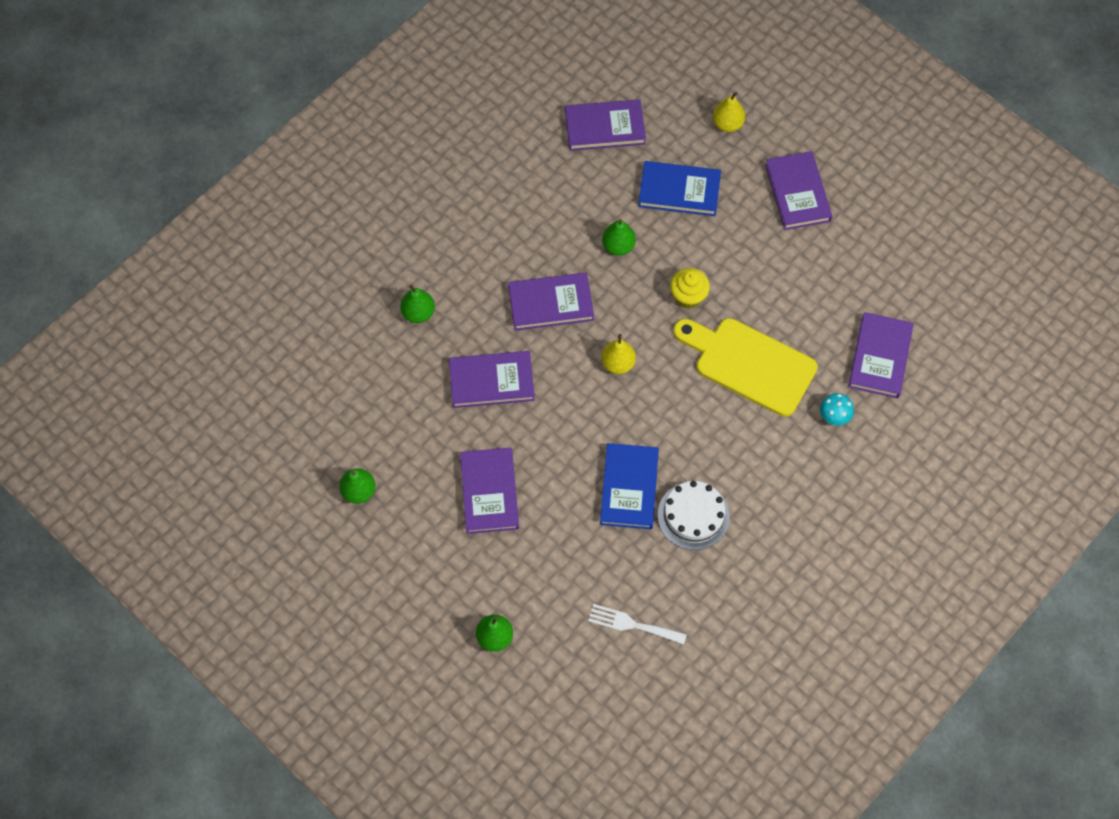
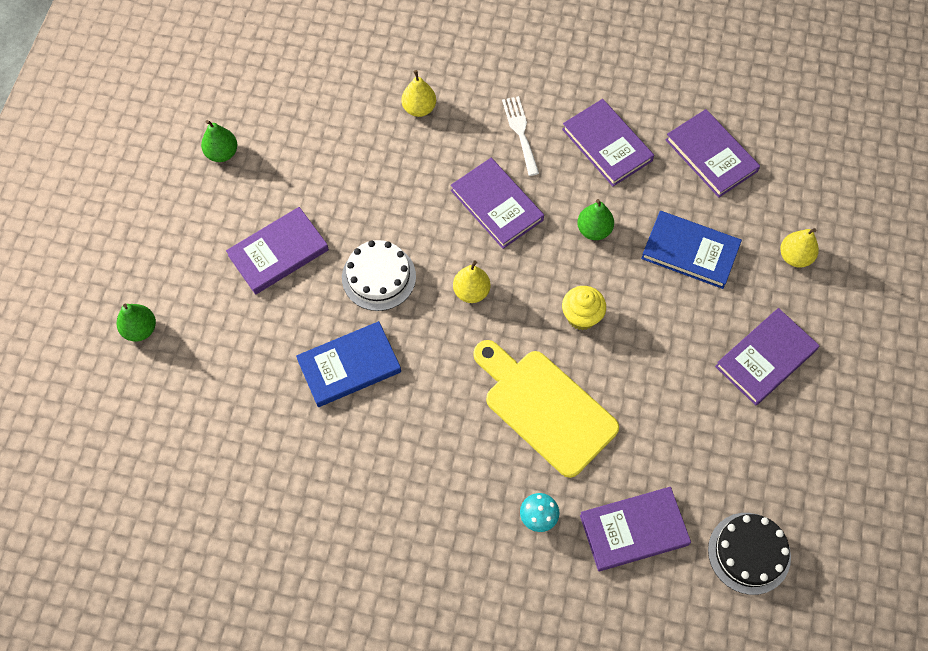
camera: 60 degrees right, 0 degrees up
green pear [400,285,435,323] -> yellow pear [401,70,436,117]
purple book [449,351,535,408] -> purple book moved to [562,99,654,187]
white fork [588,604,687,645] -> white fork moved to [502,96,539,176]
blue book [638,161,721,216] -> blue book turned 45 degrees counterclockwise [641,211,742,289]
white cake [658,481,730,550] -> white cake moved to [342,240,416,311]
yellow cutting board [673,318,818,417] -> yellow cutting board turned 45 degrees counterclockwise [473,340,619,478]
none -> black cake [708,513,791,595]

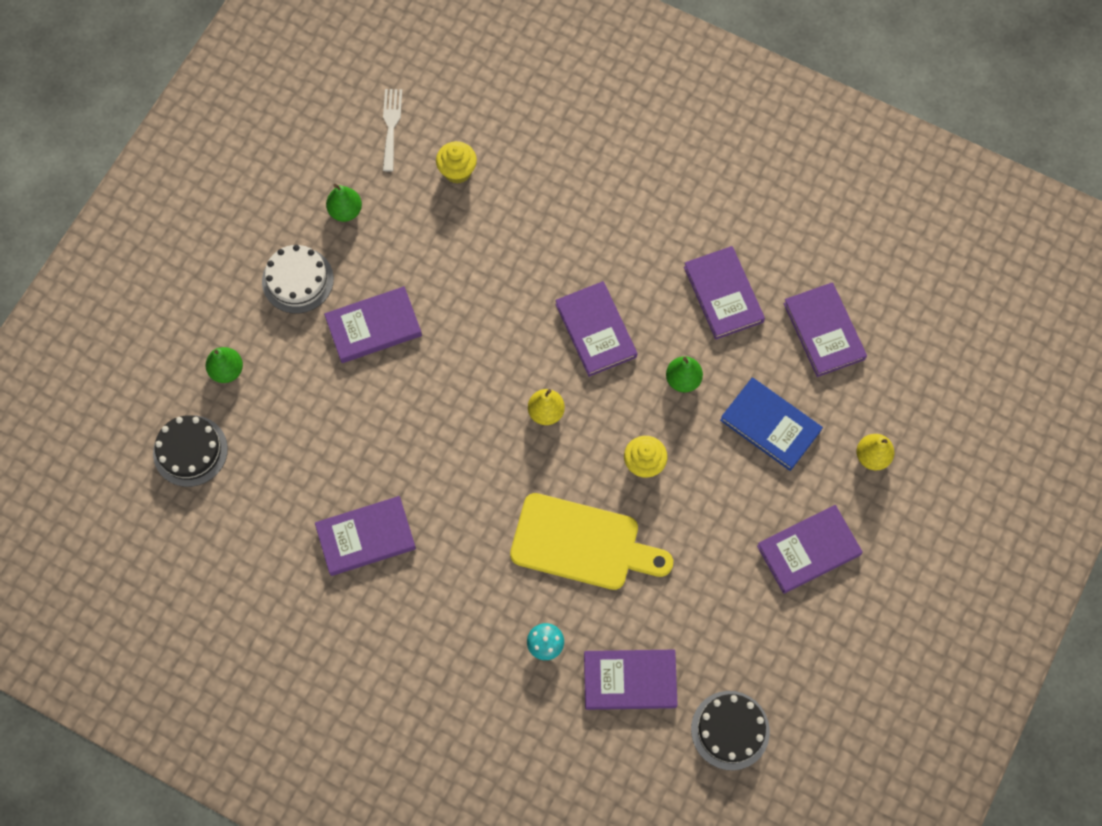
camera: 15 degrees right, 5 degrees up
blue book [296,321,401,407] -> none
white cake [342,240,416,311] -> white cake moved to [262,245,334,313]
yellow pear [401,70,436,117] -> none
yellow cutting board [473,340,619,478] -> yellow cutting board turned 135 degrees clockwise [510,493,673,590]
white fork [502,96,539,176] -> white fork moved to [383,89,402,172]
none -> black cake [153,415,228,487]
none -> purple book [315,496,416,576]
none -> yellow cupcake [436,141,477,184]

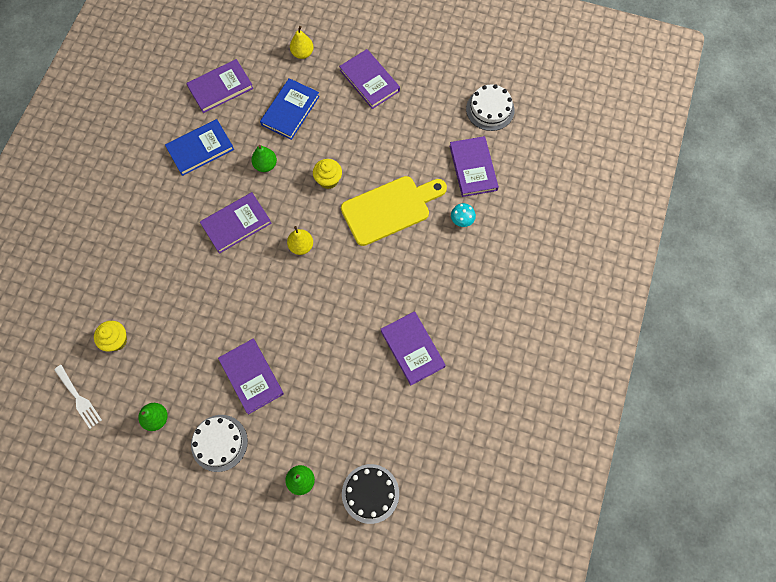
camera: 100 degrees left, 0 degrees up
white fork [383,89,402,172] -> white fork turned 120 degrees counterclockwise [54,365,102,429]
yellow cutting board [510,493,673,590] -> yellow cutting board turned 60 degrees clockwise [341,176,447,246]
purple book [684,246,765,340] -> blue book [165,119,234,176]
black cake [691,691,770,770] -> white cake [466,84,515,131]

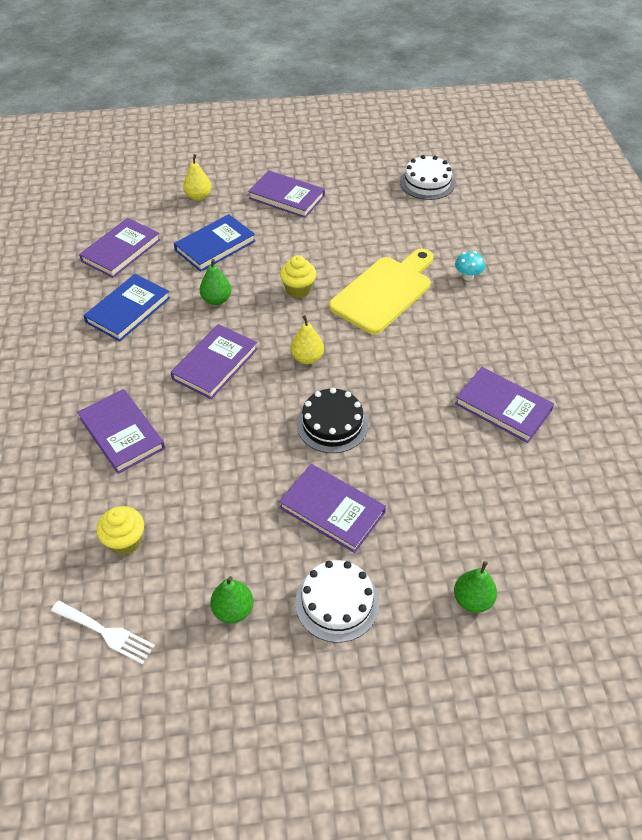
camera: 25 degrees left, 20 degrees down
blue book [260,78,320,140] -> blue book turned 45 degrees clockwise [174,214,256,272]
black cake [342,464,399,524] -> black cake moved to [297,388,368,453]
purple book [450,136,499,197] -> purple book moved to [77,389,165,474]

